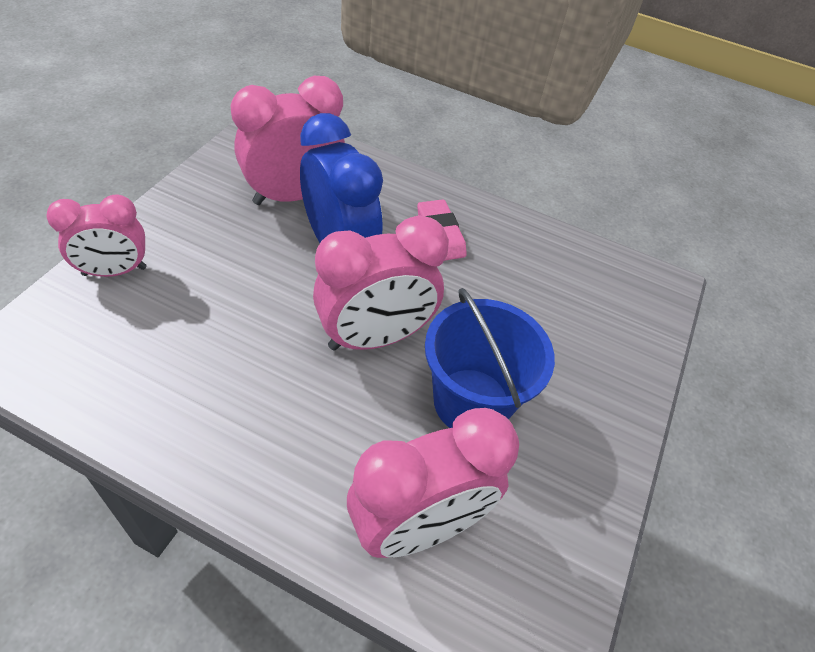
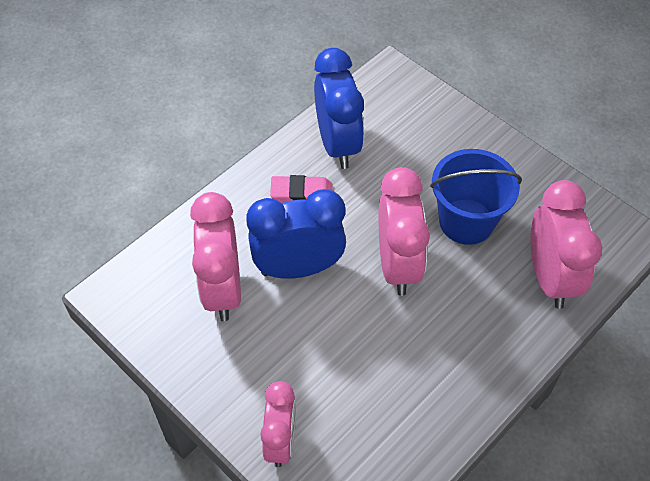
camera: 65 degrees left, 5 degrees up
none -> blue clock [314,48,364,169]

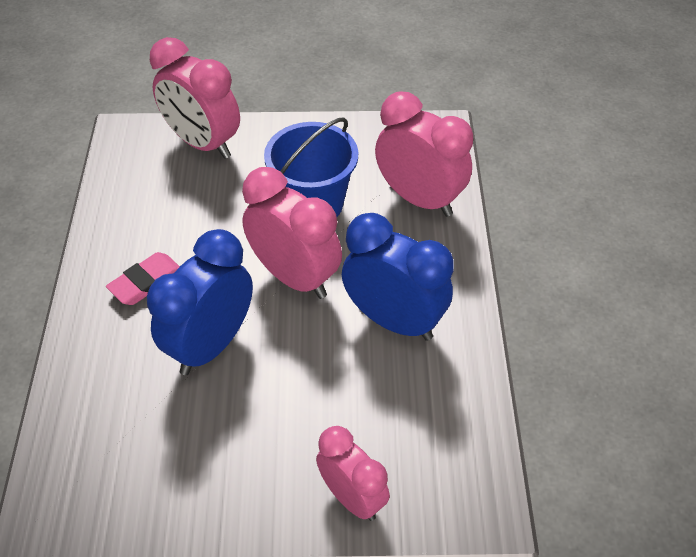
camera: 45 degrees left, 5 degrees down
pink clock [190,192,241,321] -> pink clock moved to [150,37,240,159]
blue clock [314,48,364,169] -> blue clock moved to [342,213,454,341]

